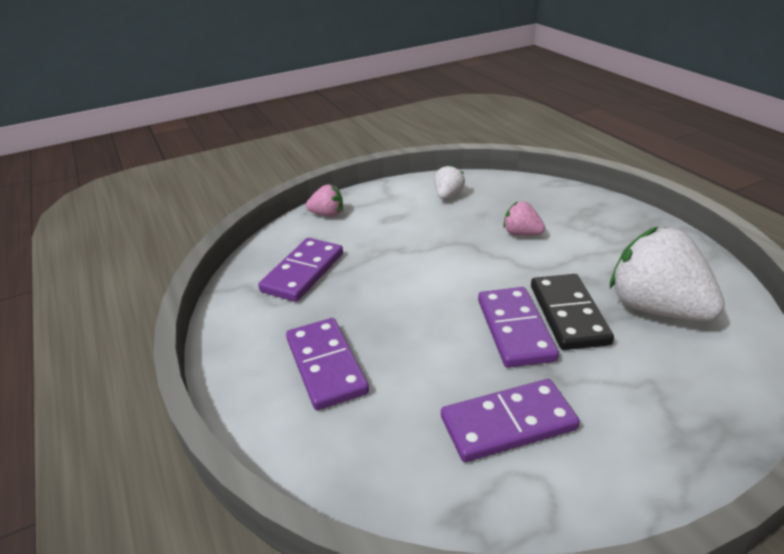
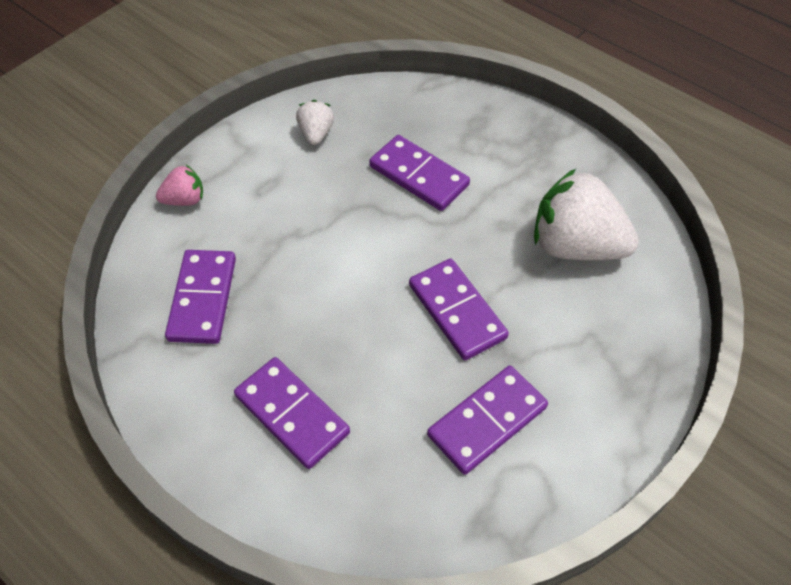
camera: 25 degrees left, 20 degrees up
pink strawberry [503,201,545,236] -> purple domino [369,135,470,211]
black domino [531,274,614,350] -> none

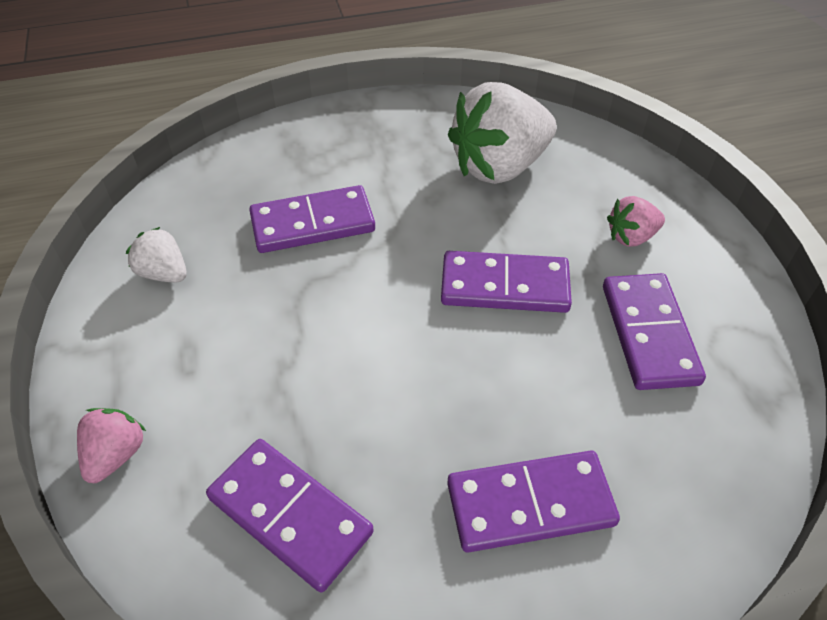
camera: 55 degrees left, 5 degrees down
none -> pink strawberry [607,196,665,247]

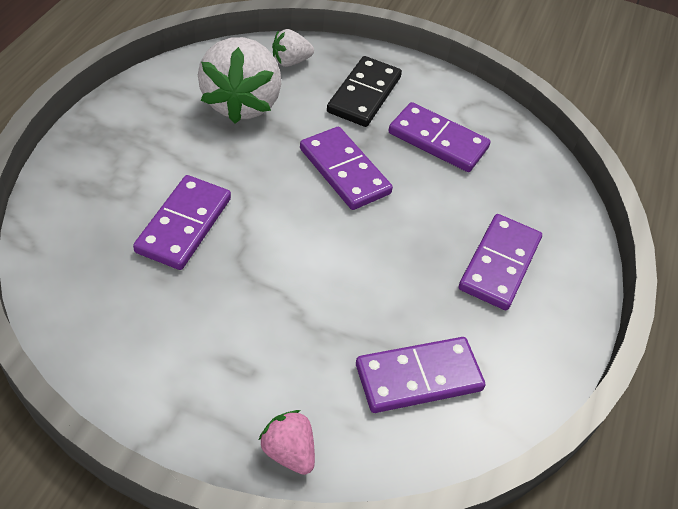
camera: 60 degrees left, 0 degrees up
white strawberry [126,227,187,283] -> white strawberry moved to [272,29,314,67]
purple domino [441,251,572,313] -> purple domino turned 75 degrees counterclockwise [300,127,393,210]
pink strawberry [607,196,665,247] -> black domino [327,56,402,127]

